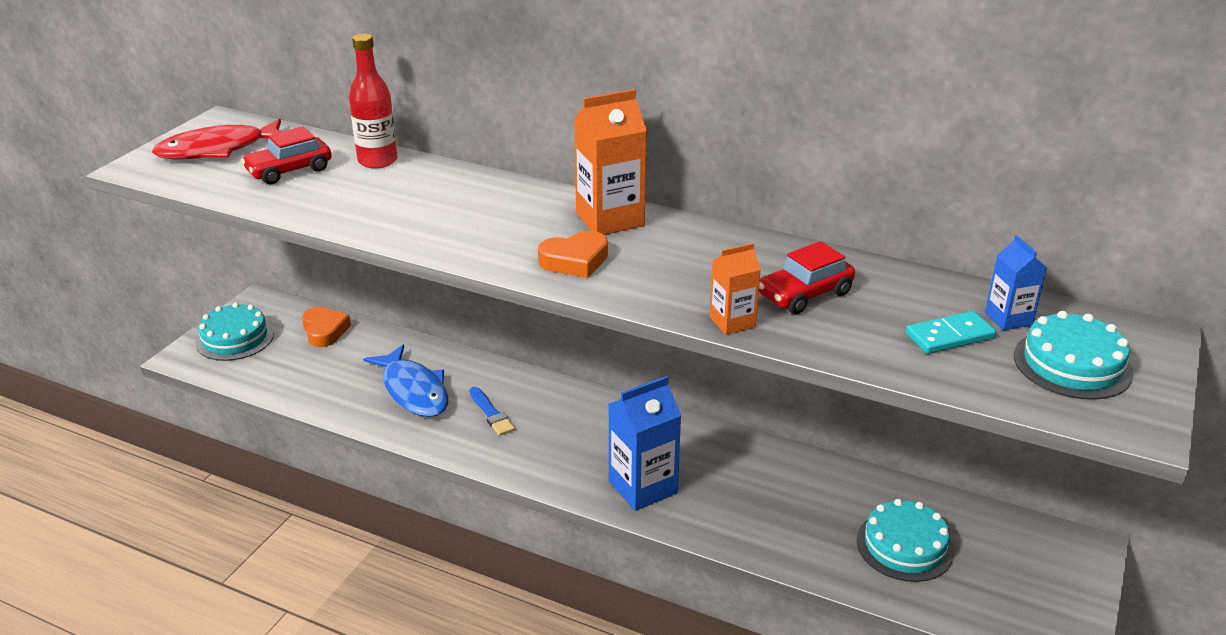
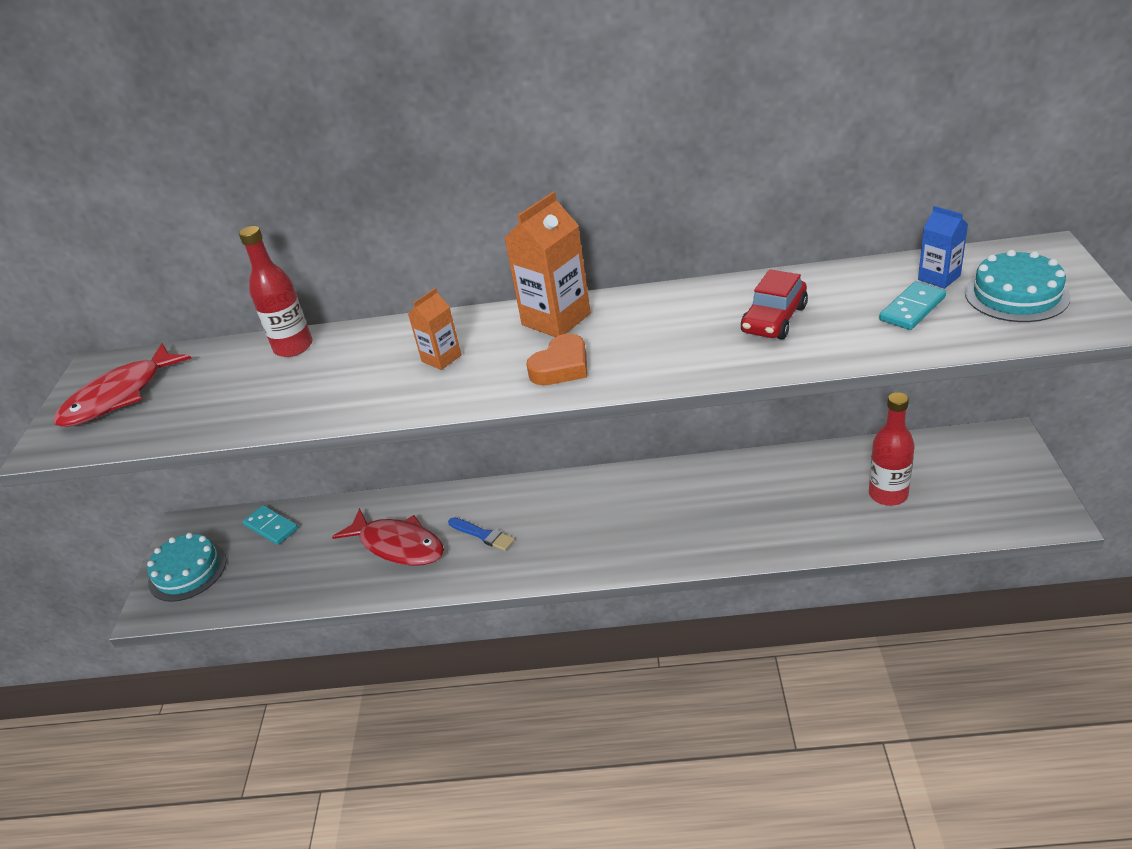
camera: 20 degrees left, 5 degrees up
red car [241,126,332,185] -> none
orange heart [302,307,351,347] -> turquoise domino [243,505,298,545]
blue fish [363,344,448,417] -> red fish [332,508,444,566]
blue carton [609,376,682,511] -> none
orange carton [710,243,761,335] -> orange carton moved to [408,288,462,370]
turquoise cake [857,499,954,582] -> red bottle [869,392,915,506]

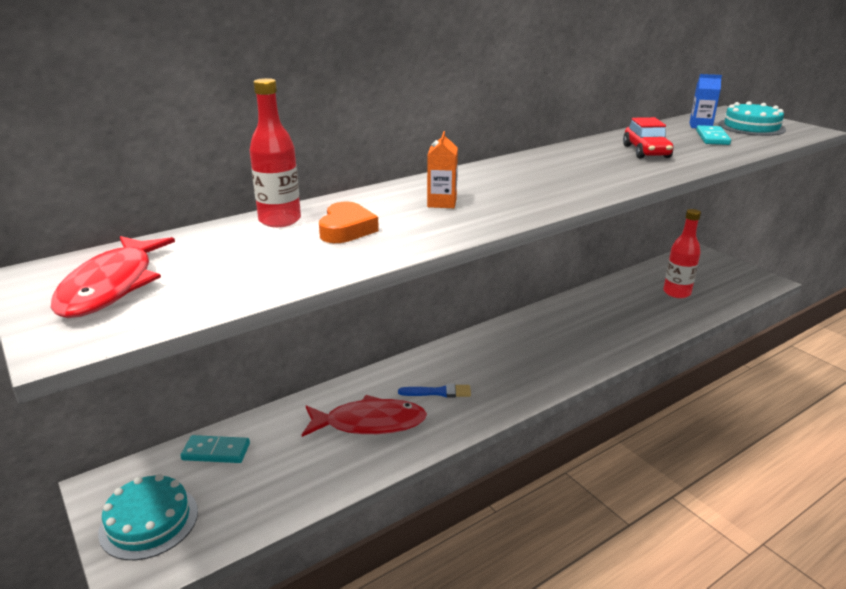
camera: 40 degrees left, 10 degrees down
orange carton [505,192,591,337] -> none
orange heart [526,334,587,385] -> orange heart moved to [319,202,379,243]

